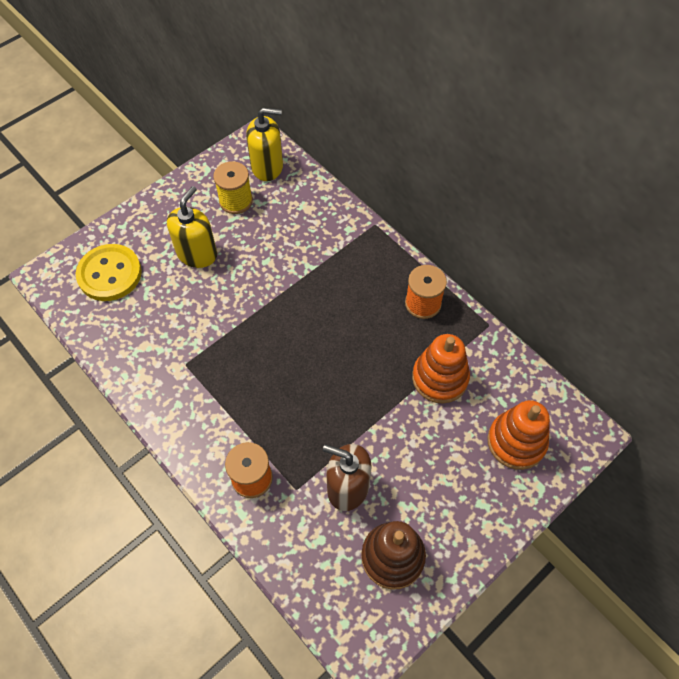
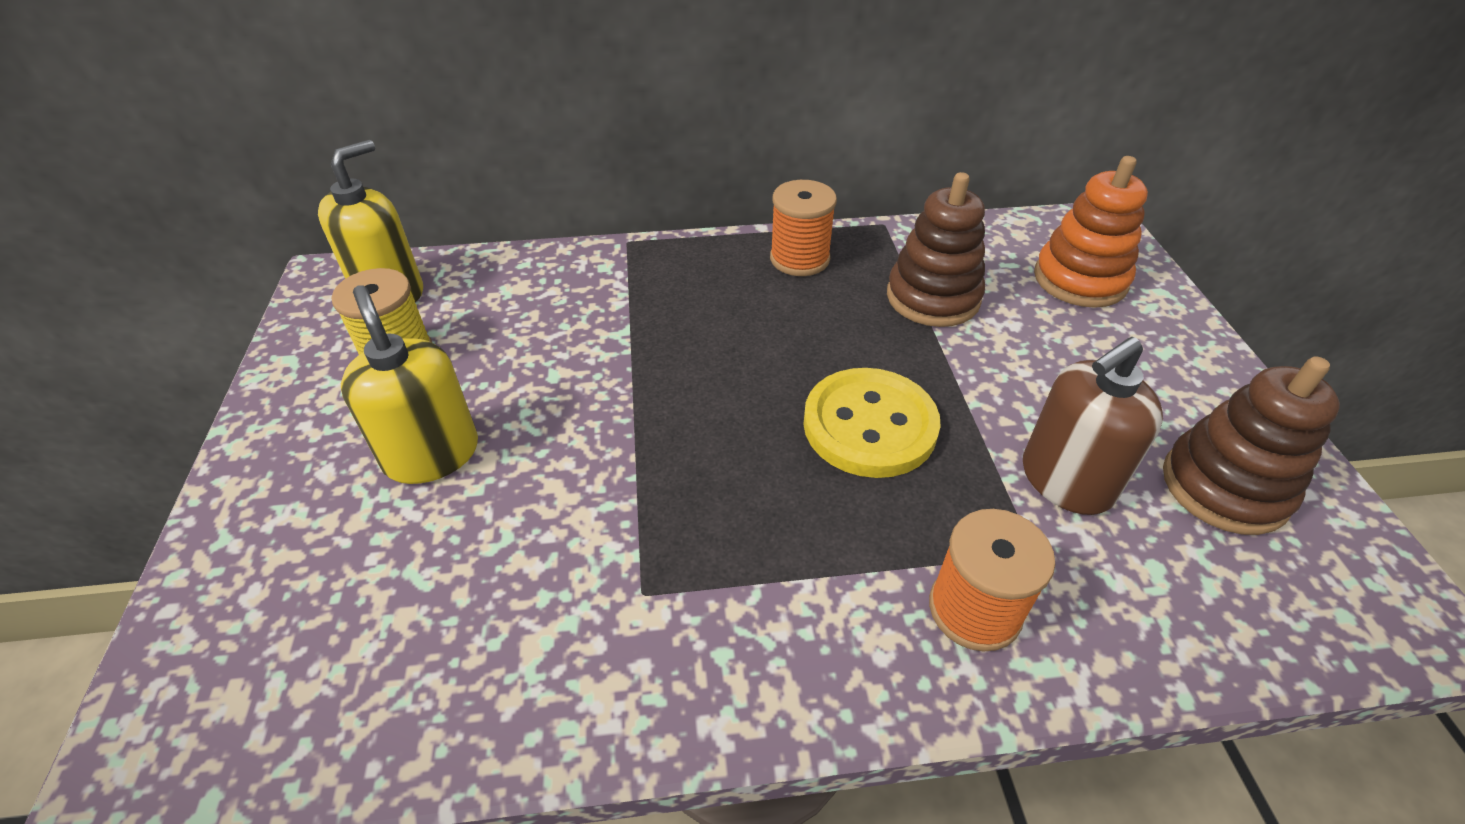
camera: 55 degrees left, 15 degrees down
yellow button [76,244,142,301] -> yellow button moved to [803,368,941,478]
orange stacking toy [412,334,470,403] -> brown stacking toy [887,172,985,327]

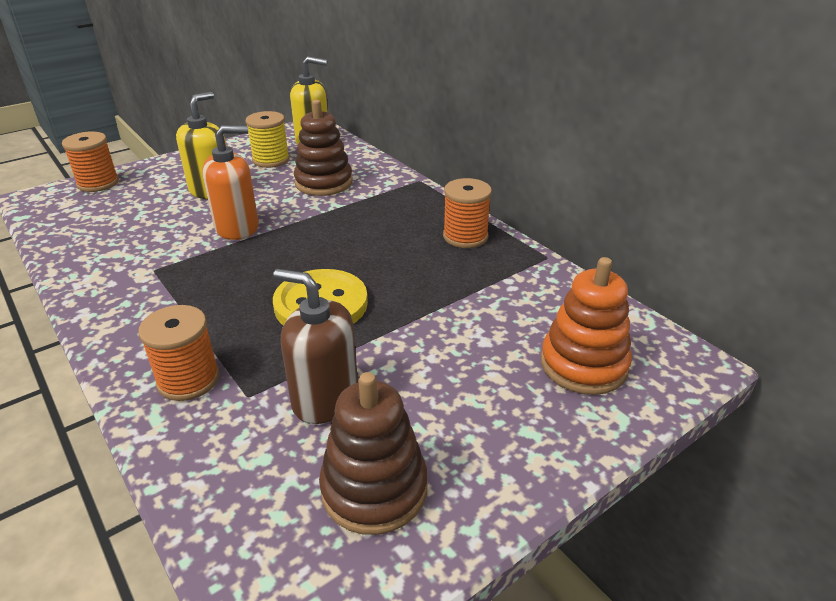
camera: 60 degrees right, 10 degrees down
brown stacking toy [887,172,985,327] -> brown stacking toy moved to [294,100,353,196]
none -> orange spool [62,132,119,192]
none -> orange soap dispenser [202,126,259,240]

